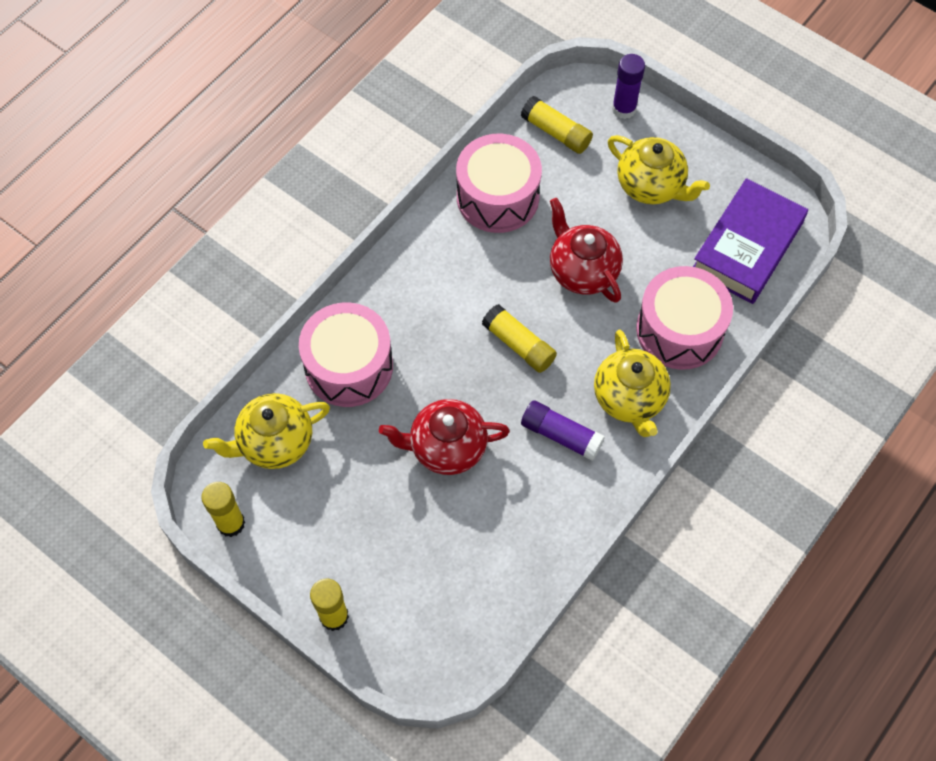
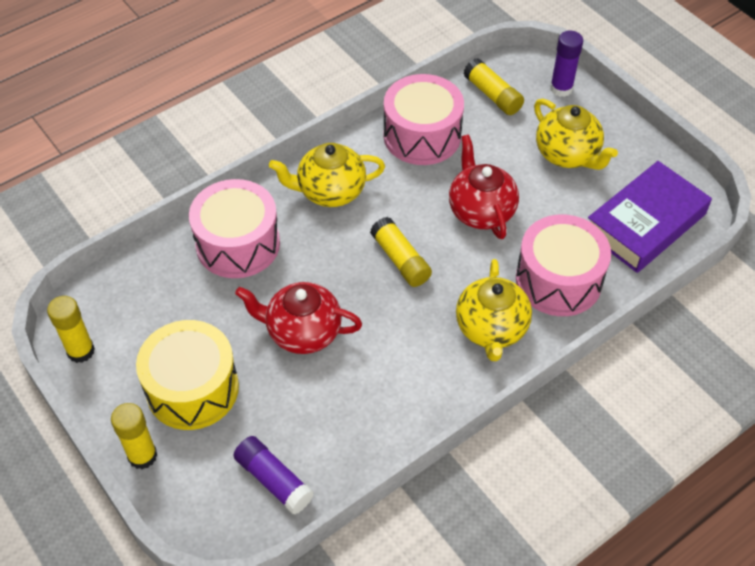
camera: 15 degrees right, 10 degrees down
yellow teapot [203,393,330,469] -> yellow teapot moved to [269,143,385,207]
purple glue stick [521,400,605,461] -> purple glue stick moved to [233,436,314,514]
none -> yellow drum [136,320,239,430]

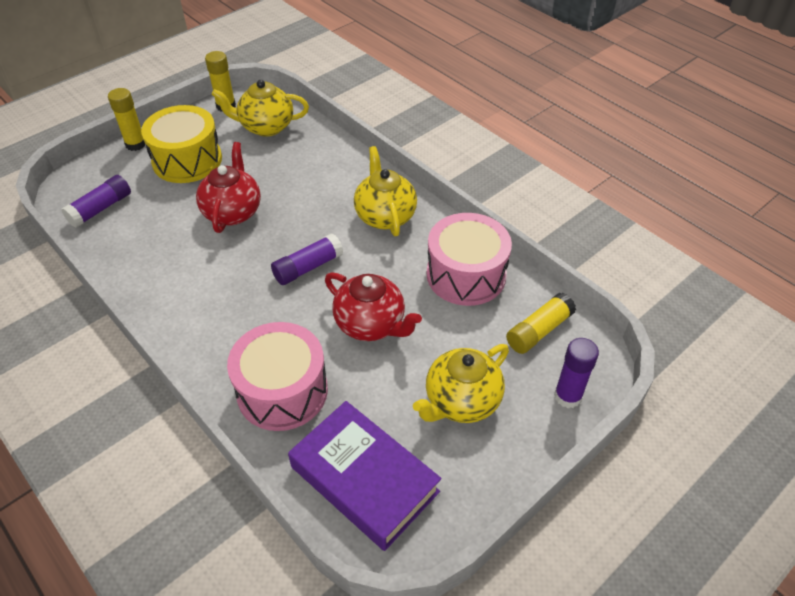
camera: 85 degrees right, 5 degrees down
pink drum [189,179,280,278] -> none
yellow glue stick [370,217,432,287] -> purple glue stick [271,234,343,285]
red teapot [449,134,519,239] -> red teapot turned 60 degrees clockwise [325,272,422,341]
yellow teapot [456,259,532,361] -> yellow teapot moved to [212,80,309,137]

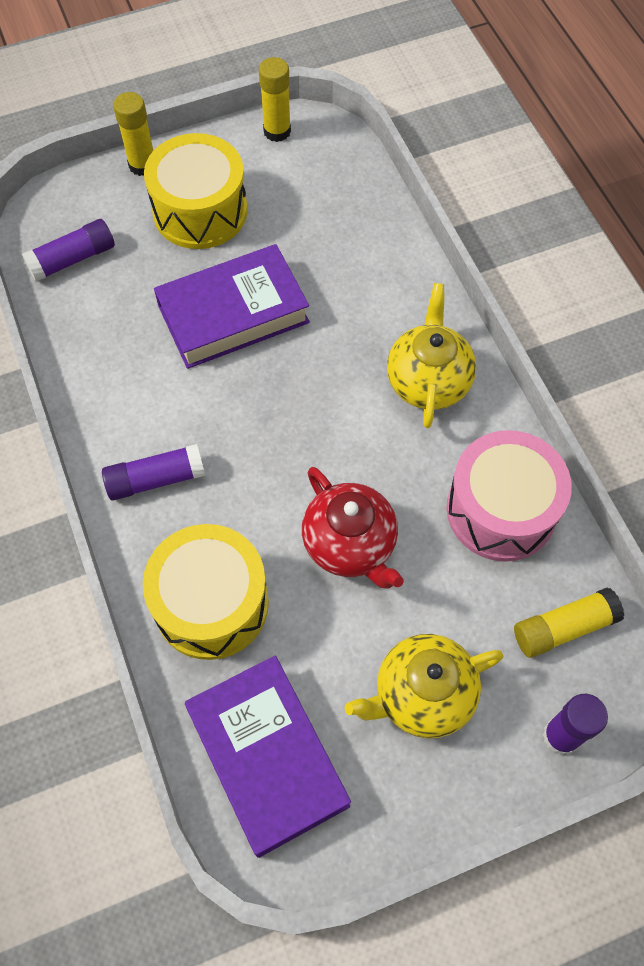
camera: 20 degrees right, 15 degrees up
red teapot [196,142,261,233] -> purple book [154,244,310,369]
yellow teapot [212,80,309,137] -> none
pink drum [227,322,328,431] -> yellow drum [143,524,269,660]
purple glue stick [271,234,343,285] -> purple glue stick moved to [102,444,205,501]

